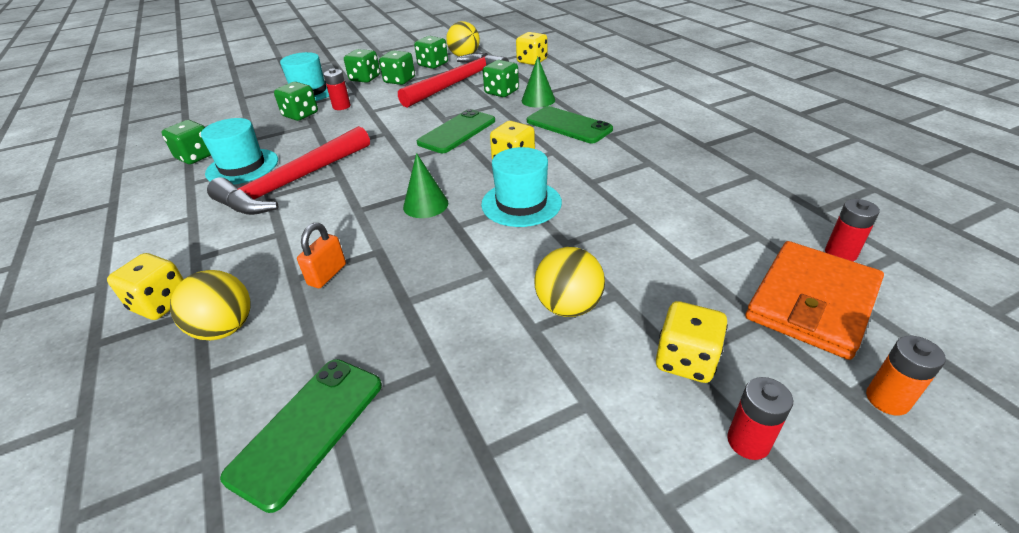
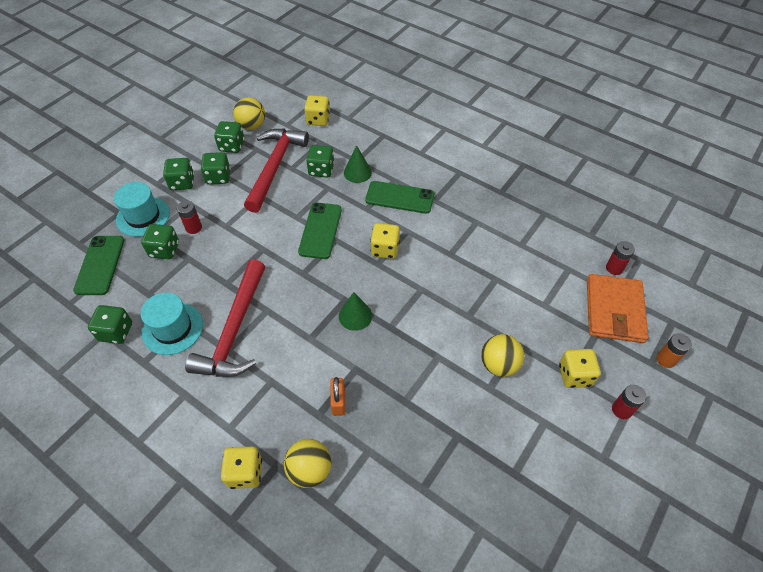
camera: 30 degrees left, 15 degrees up
green phone [220,359,382,513] -> green phone moved to [73,236,124,295]
turquoise hat [481,147,562,227] -> none

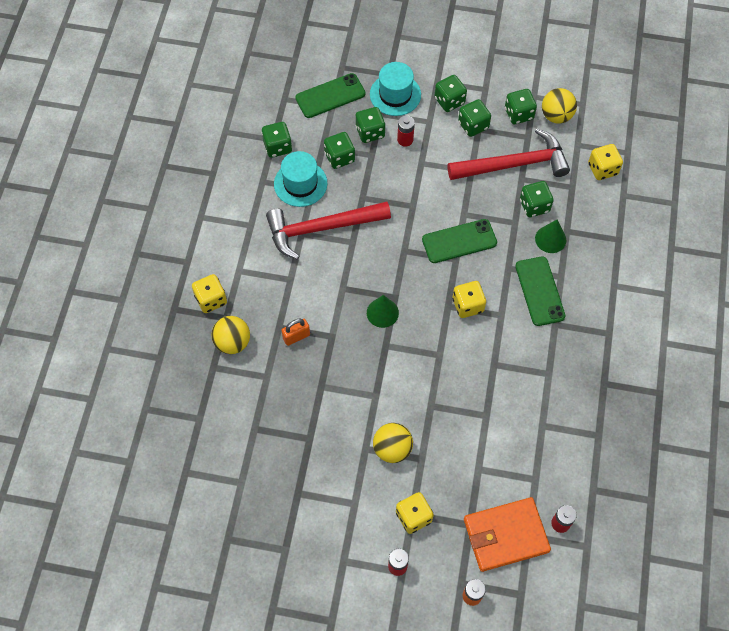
camera: 65 degrees right, 10 degrees up
none -> green dice [324,132,355,169]

